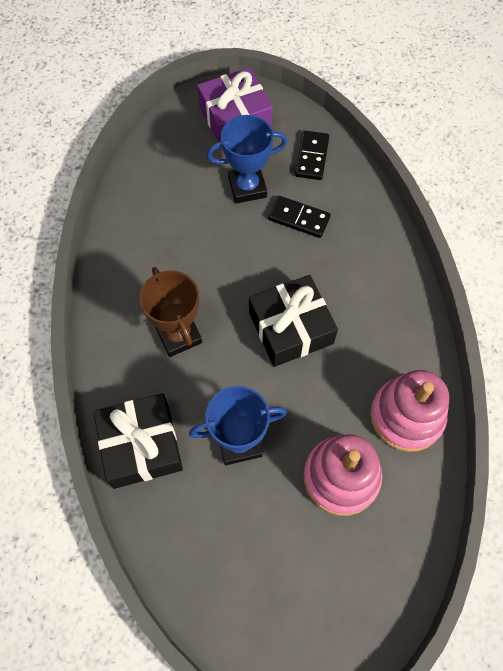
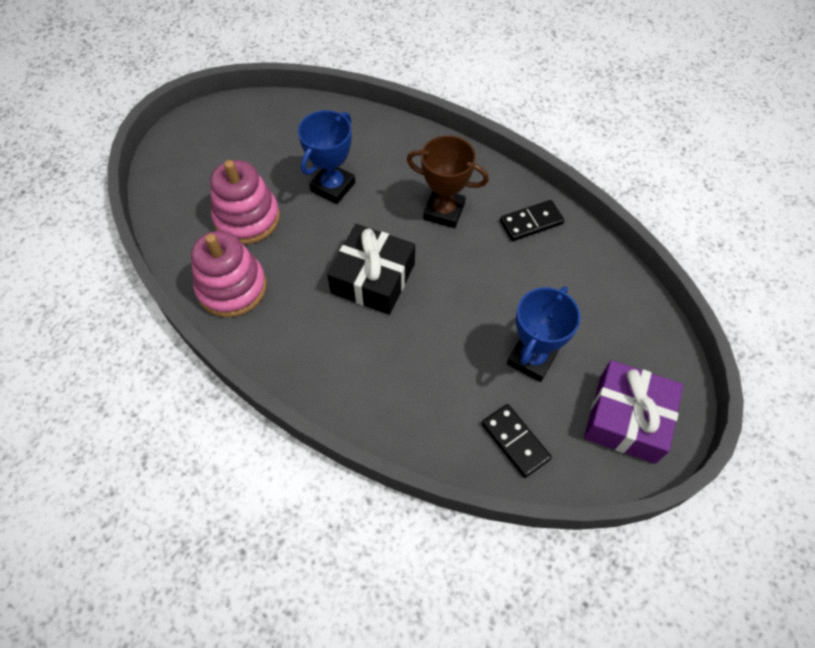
camera: 135 degrees right, 5 degrees down
black gift [93,393,183,489] -> none
black domino [268,196,331,238] -> black domino moved to [500,200,564,241]

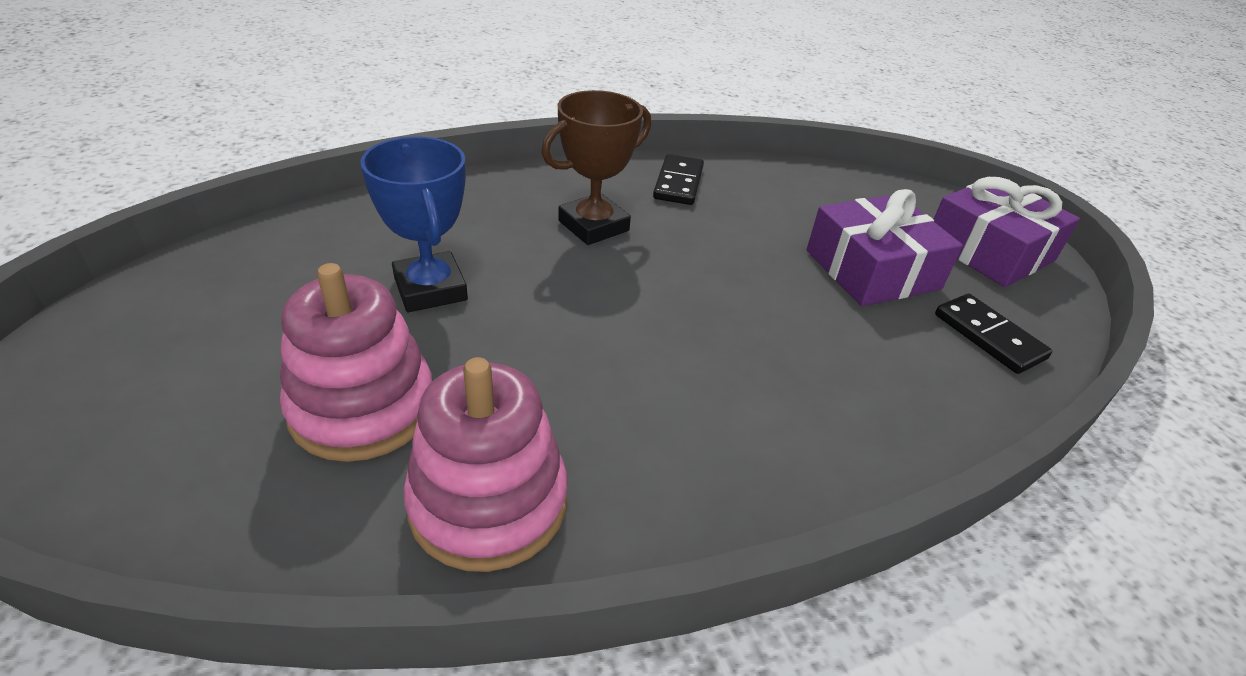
camera: 60 degrees left, 20 degrees down
black gift [327,224,415,315] -> none
black domino [481,404,552,478] -> black domino turned 60 degrees clockwise [935,294,1053,374]
blue trophy [507,286,581,382] -> purple gift [807,189,963,306]

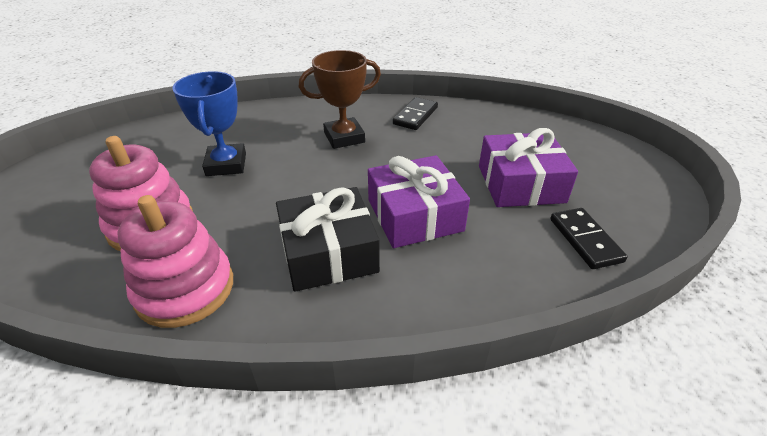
camera: 20 degrees right, 0 degrees up
purple gift [934,176,1080,287] -> purple gift moved to [368,155,470,248]
none -> black gift [276,187,380,292]

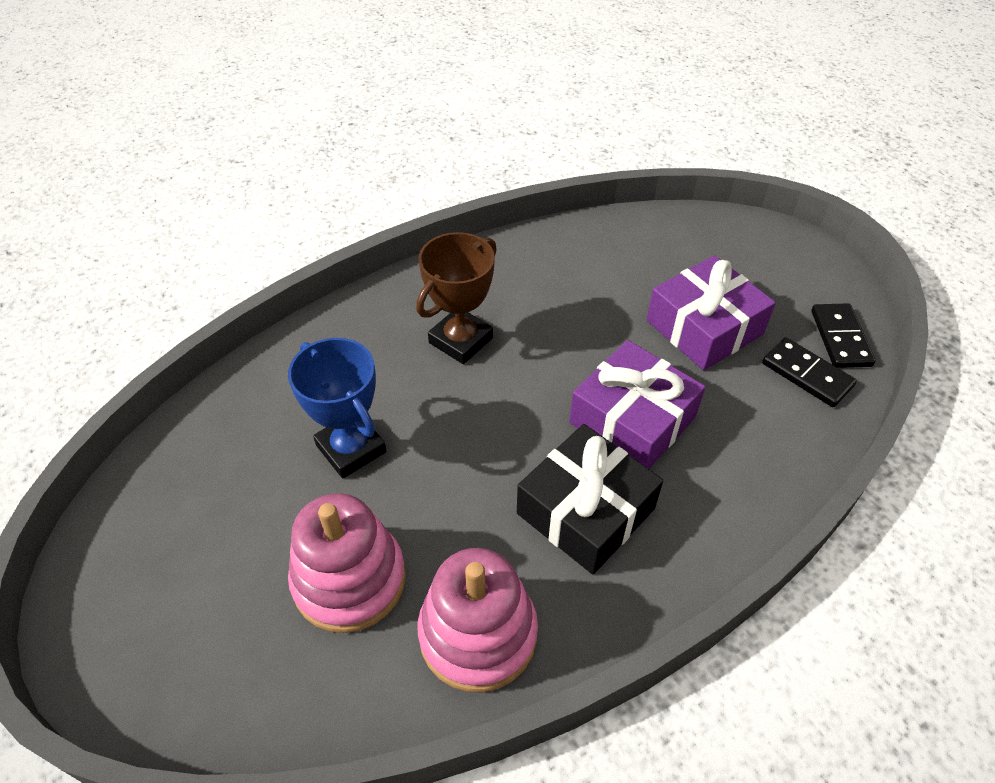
camera: 30 degrees left, 10 degrees up
black domino [393,97,438,130] -> black domino moved to [811,303,876,368]

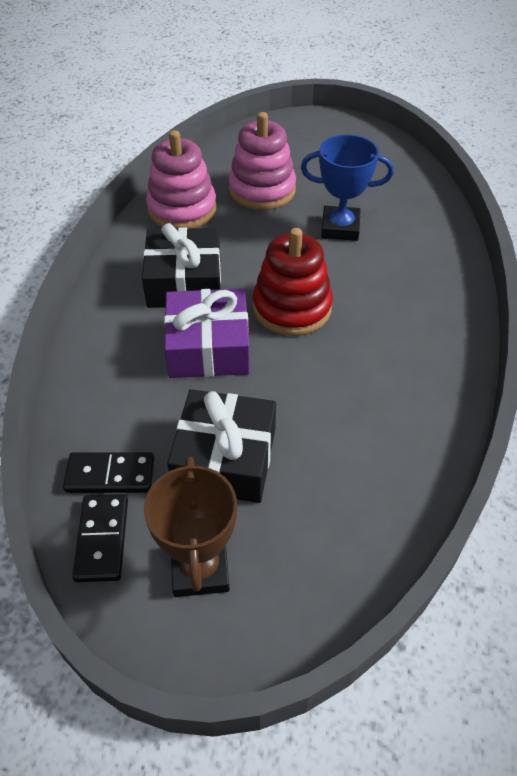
camera: 135 degrees right, 0 degrees up
brown trophy [416,232,497,364] -> brown trophy moved to [144,457,237,597]
purple gift [646,255,776,370] -> black gift [167,389,276,503]
black domino [811,303,876,368] -> black domino turned 45 degrees clockwise [72,494,128,582]
none -> red stacking toy [253,228,333,336]

